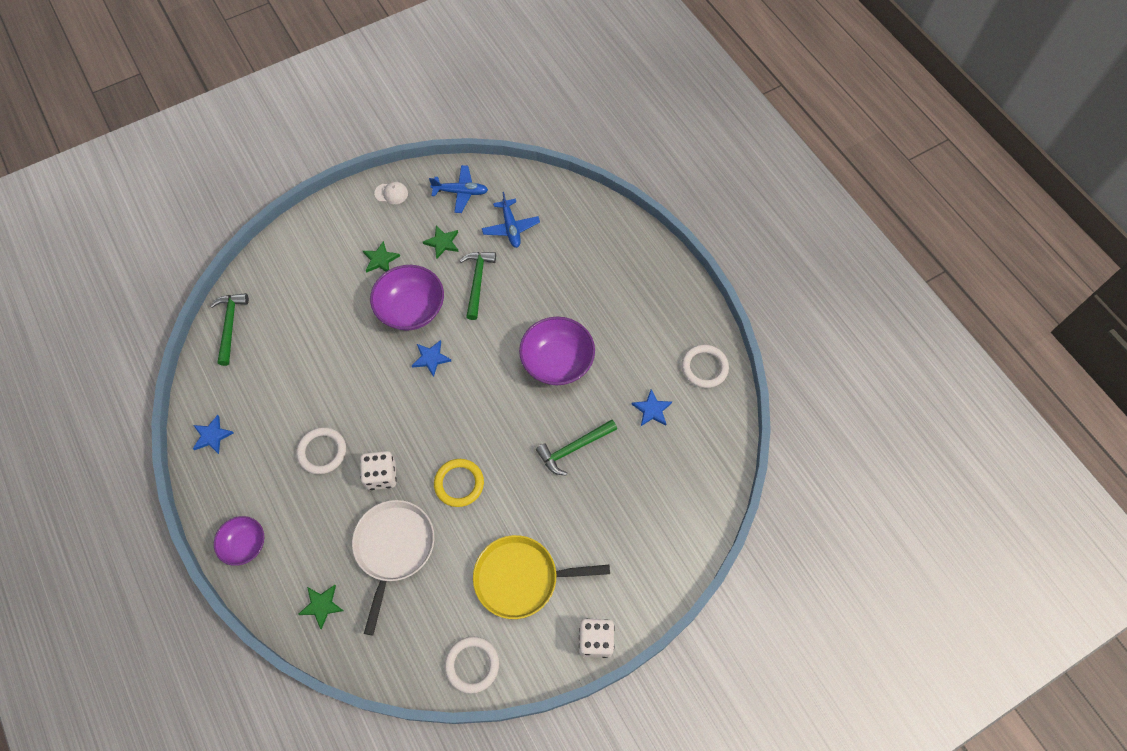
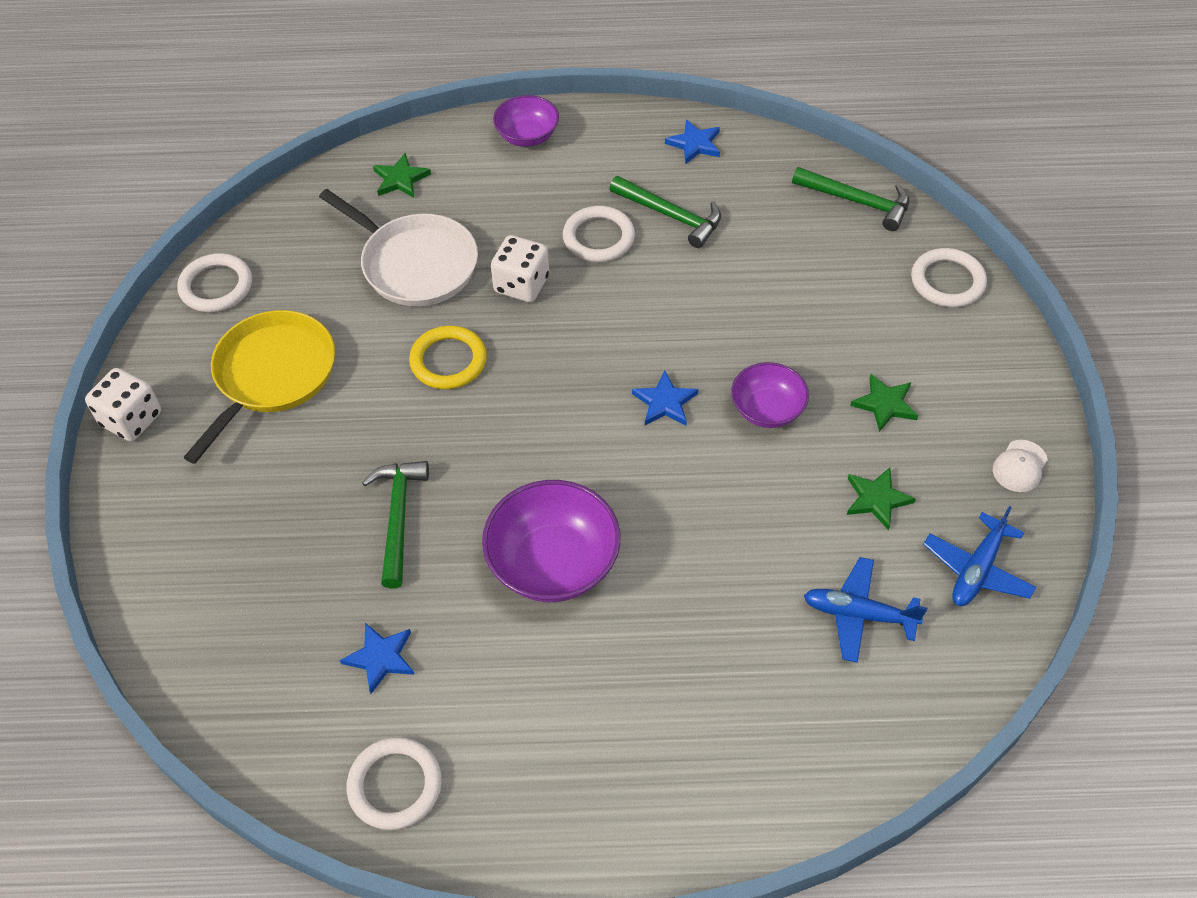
camera: 120 degrees right, 10 degrees down
purple bowl [370,265,444,331] -> purple bowl [731,362,809,428], size x0.61
green hammer [460,252,496,320] -> green hammer moved to [609,176,721,248]
none -> white ring [911,248,987,307]

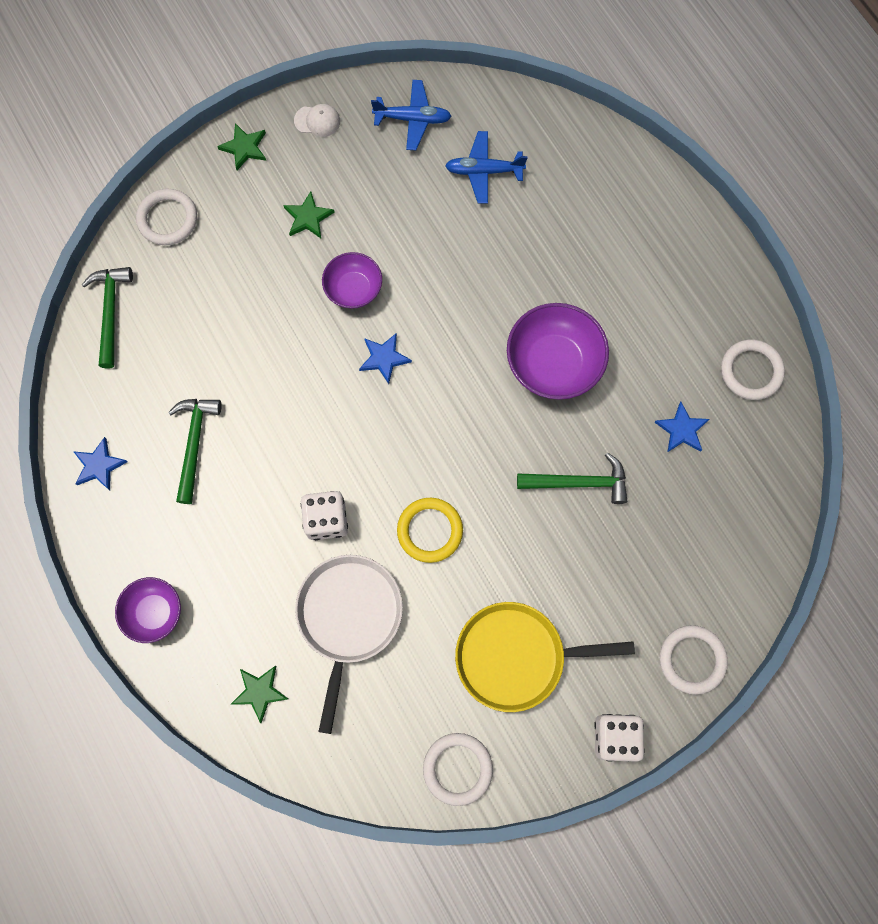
camera: 120 degrees left, 20 degrees up
green hammer [362,461,429,589] -> green hammer turned 150 degrees counterclockwise [517,453,627,504]
white ring [563,206,635,262] -> white ring moved to [659,625,728,695]
blue plane [804,557,927,663] -> blue plane turned 105 degrees clockwise [445,131,527,204]
green star [847,468,916,530] -> green star moved to [217,123,266,170]

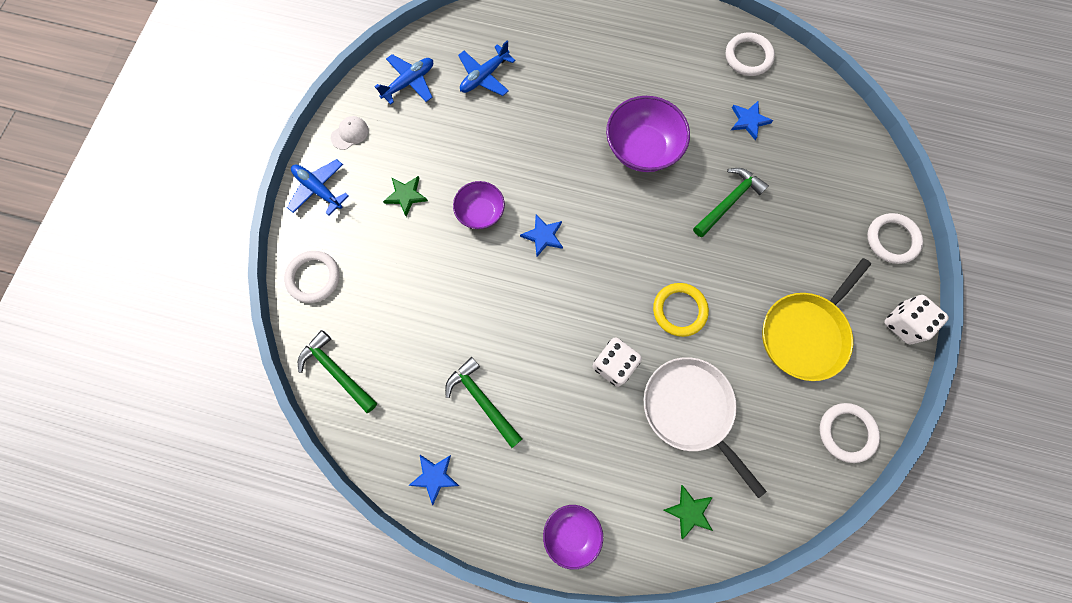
camera: 45 degrees left, 0 degrees up
green star [217,123,266,170] -> blue plane [287,159,349,215]

